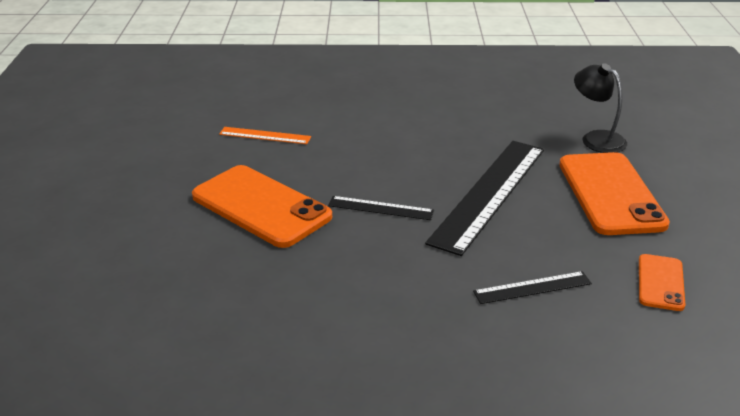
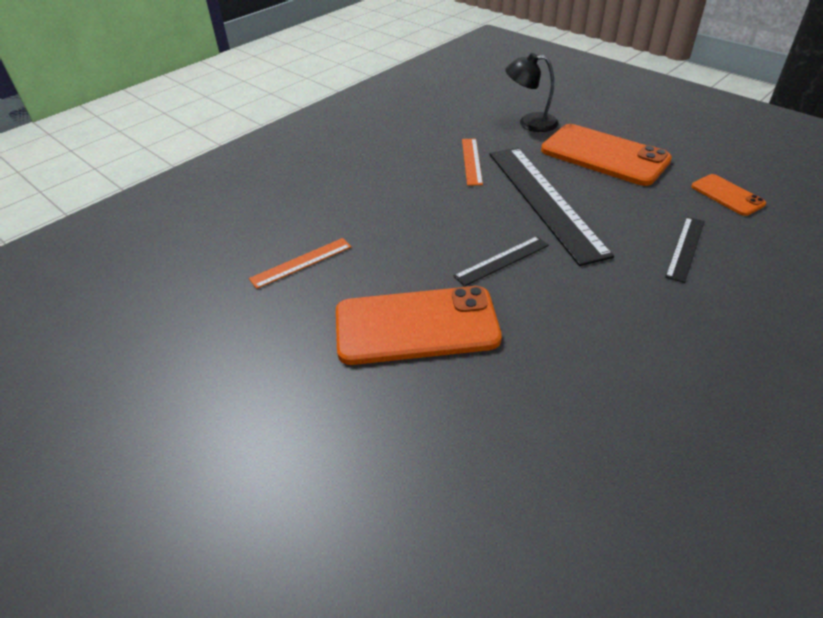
camera: 45 degrees left, 10 degrees up
none -> orange ruler [462,139,483,186]

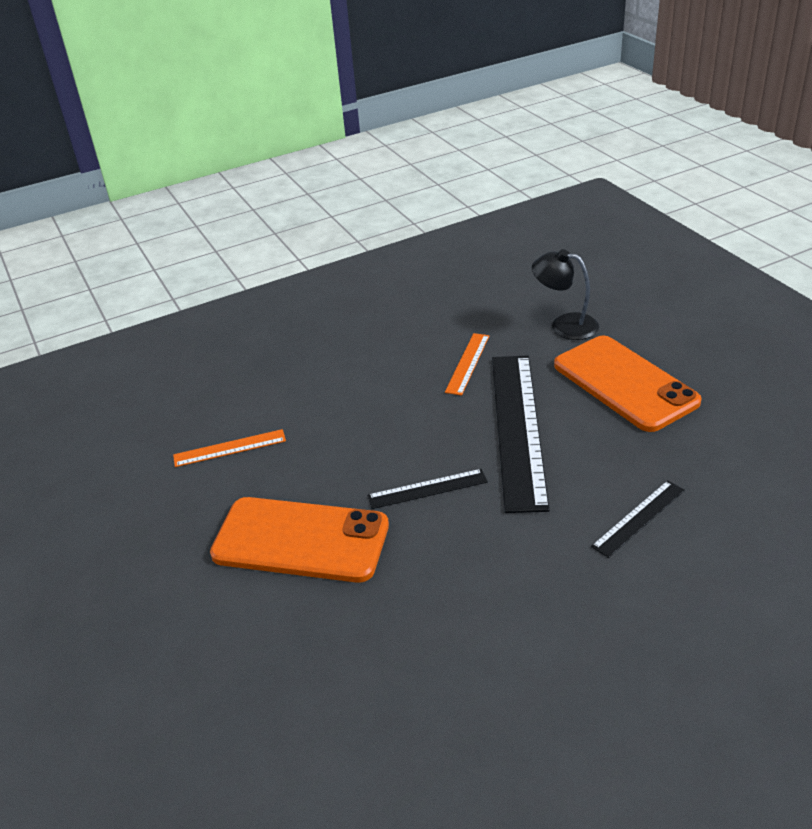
camera: 20 degrees right, 5 degrees down
orange phone [691,174,766,216] -> none

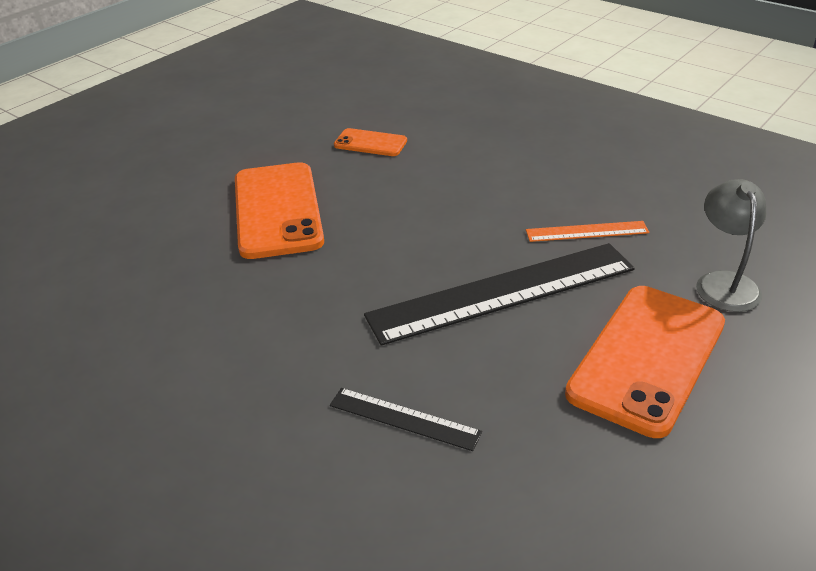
camera: 65 degrees right, 0 degrees up
orange ruler [173,429,286,467] -> orange phone [334,128,407,156]
black ruler [367,469,488,509] -> none
black lamp [532,249,599,340] -> grey lamp [696,179,766,312]

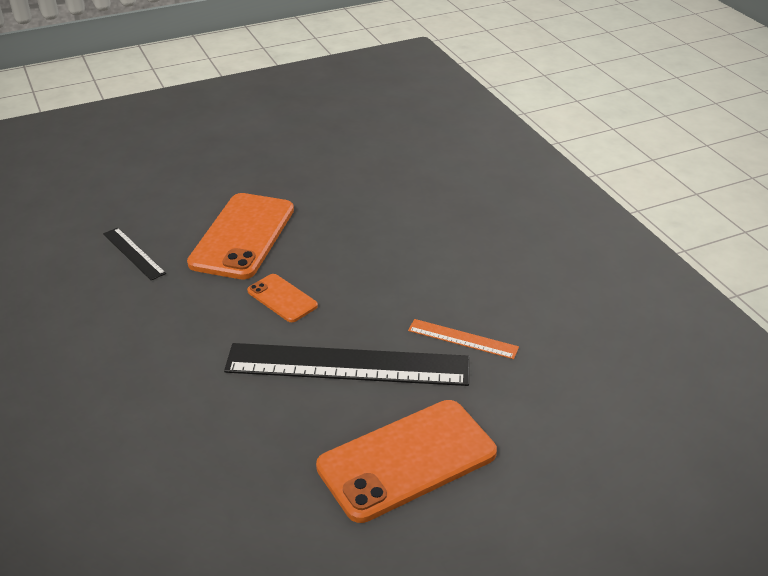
camera: 25 degrees right, 0 degrees up
black ruler [330,388,482,451] -> black ruler moved to [103,228,166,281]
orange phone [334,128,407,156] -> orange phone moved to [247,274,318,322]
grey lamp [696,179,766,312] -> none

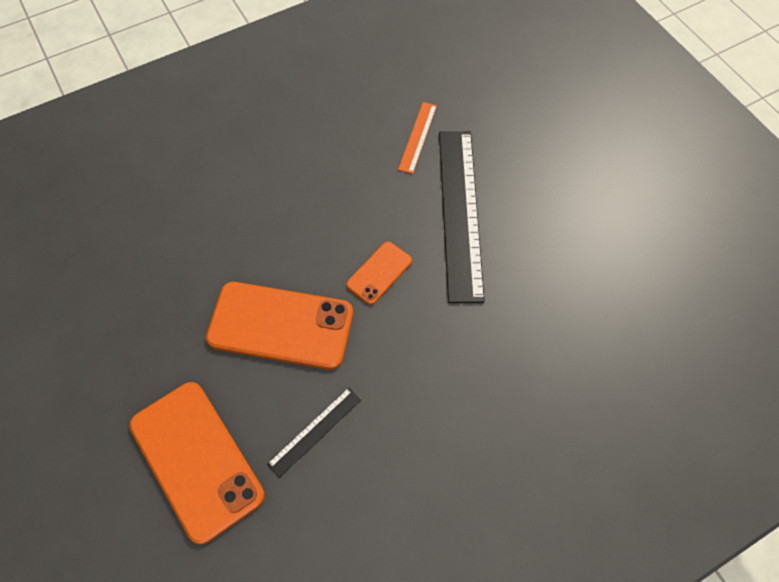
camera: 95 degrees left, 25 degrees up
orange phone [316,400,497,523] -> orange phone moved to [129,382,265,544]

